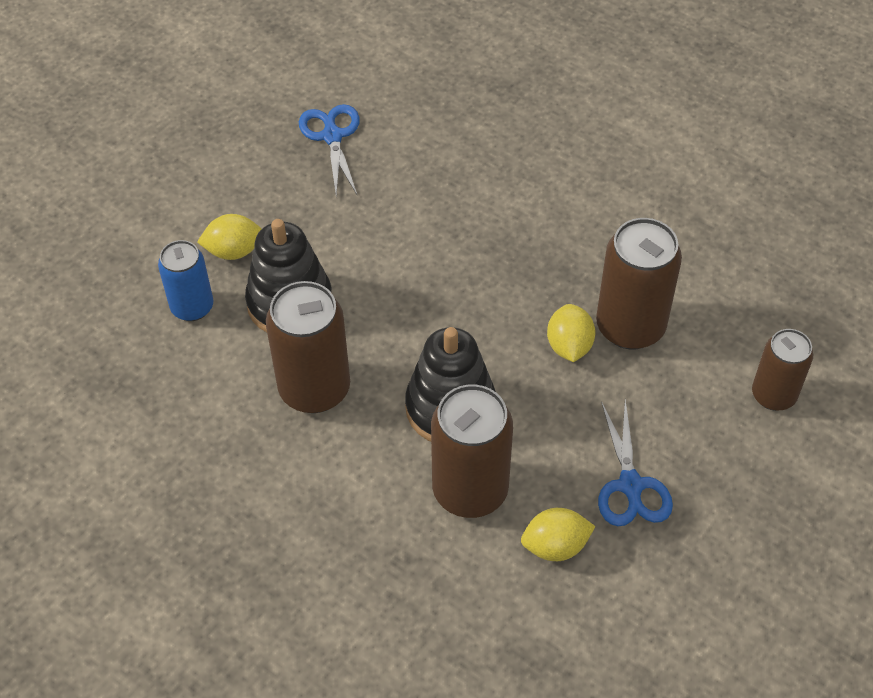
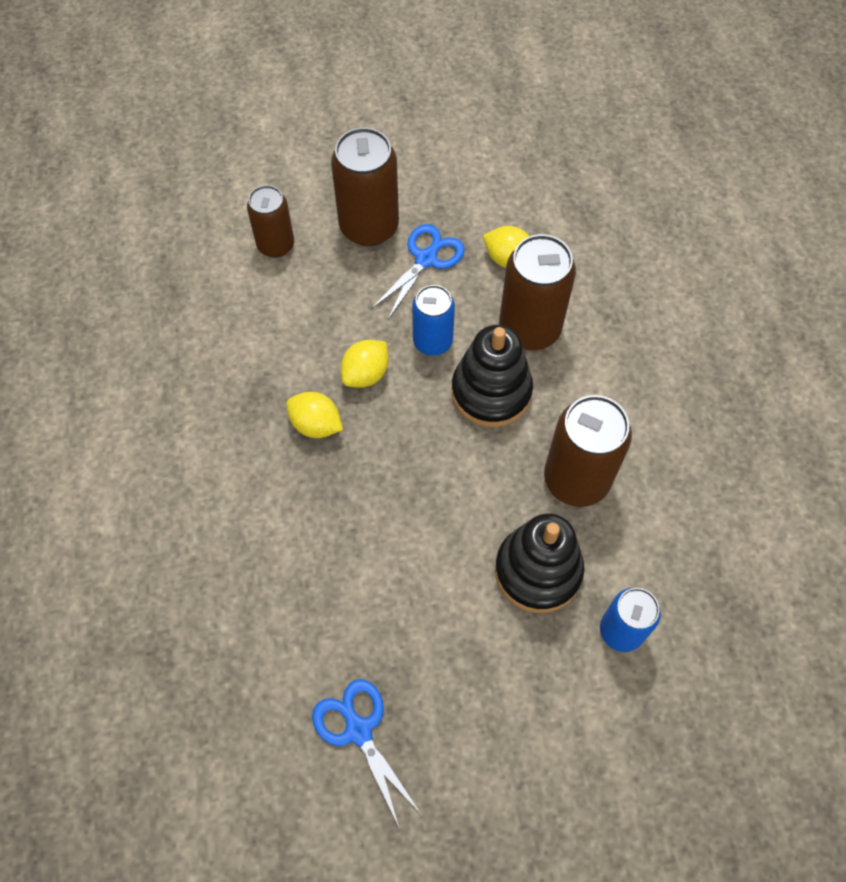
camera: 140 degrees left, 10 degrees up
yellow lemon [197,214,261,260] -> yellow lemon moved to [286,392,343,438]
blue scissors [299,104,360,195] -> blue scissors turned 120 degrees clockwise [312,679,420,827]
brown can [596,218,682,350] -> brown can moved to [331,127,399,246]
none -> blue can [412,285,455,356]

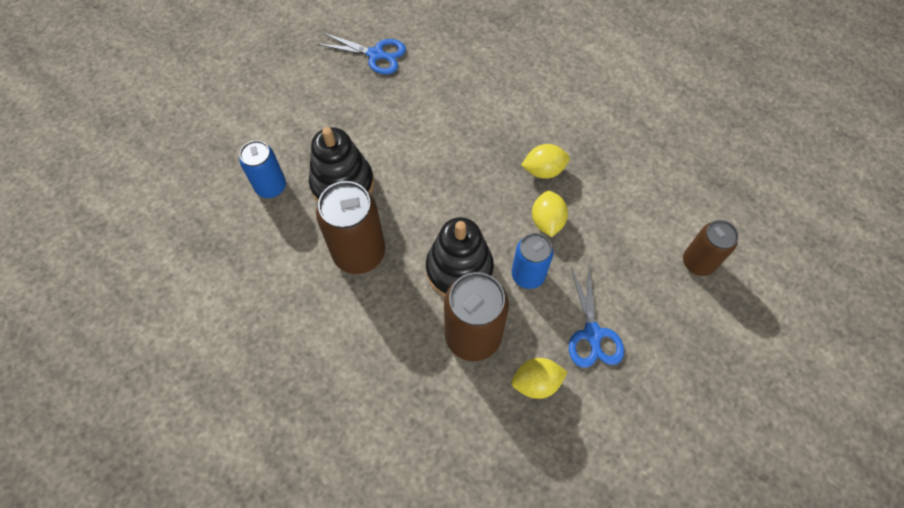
camera: 140 degrees right, 0 degrees up
brown can [331,127,399,246] -> none

